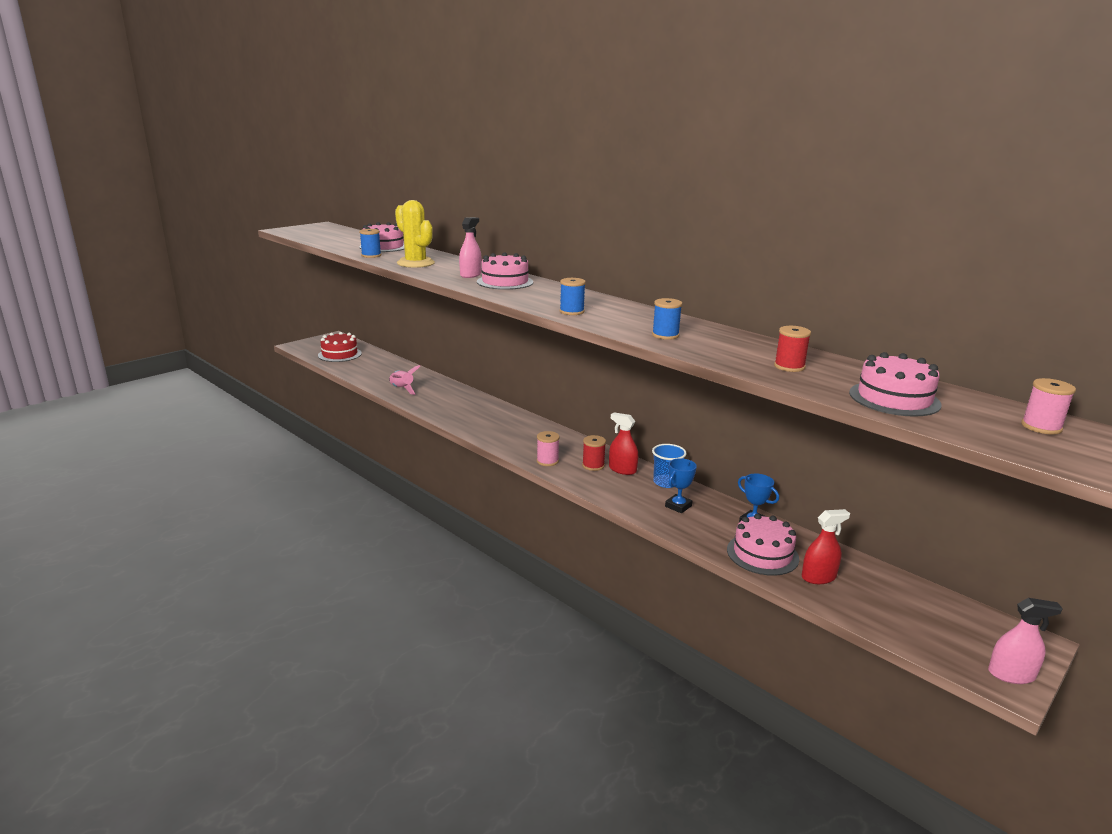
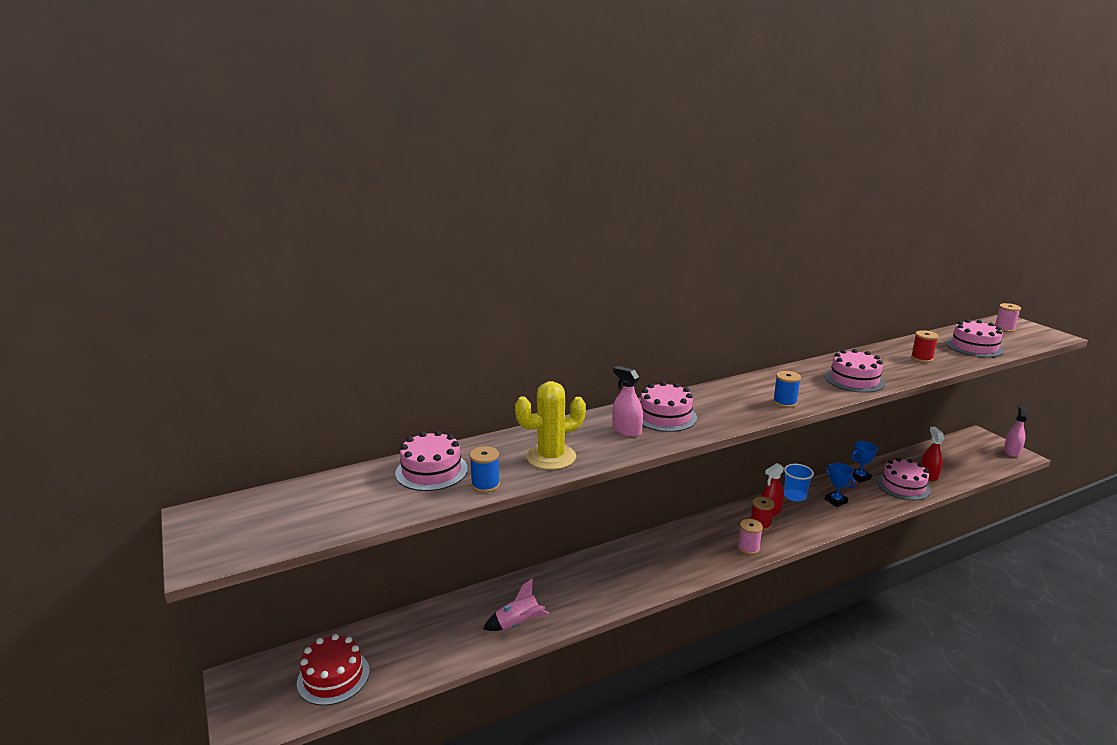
camera: 70 degrees left, 0 degrees up
blue spool [652,298,682,340] -> pink cake [825,349,885,393]

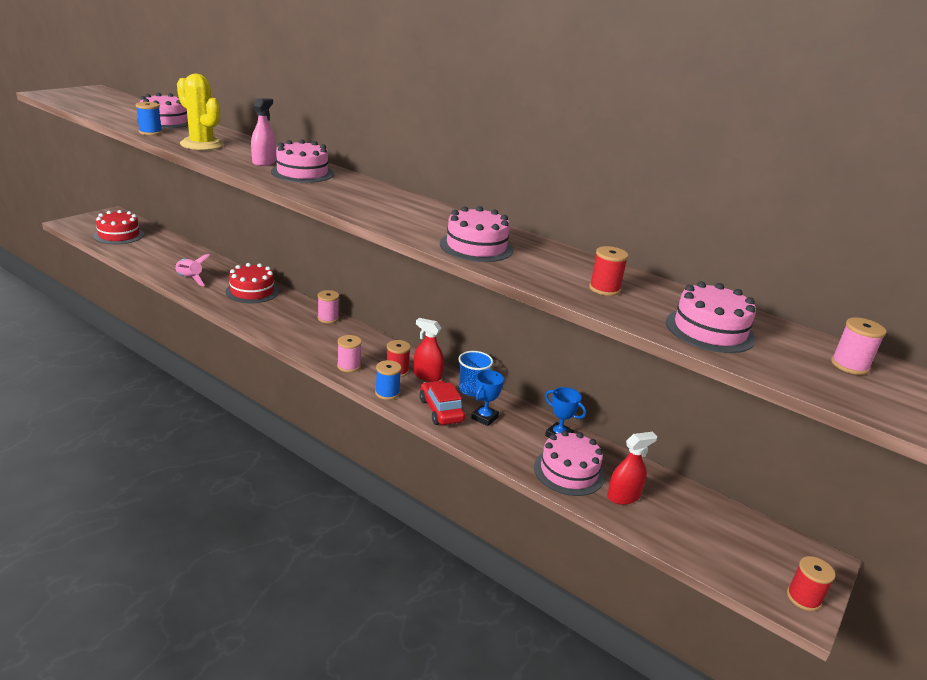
camera: 60 degrees right, 5 degrees up
blue spool [773,371,801,408] -> blue spool moved to [375,360,401,400]
pink spray bottle [1004,406,1027,457] -> red spool [787,556,835,611]
none -> red cake [225,263,279,303]
none -> pink spool [318,290,339,324]
none -> red car [419,380,465,425]

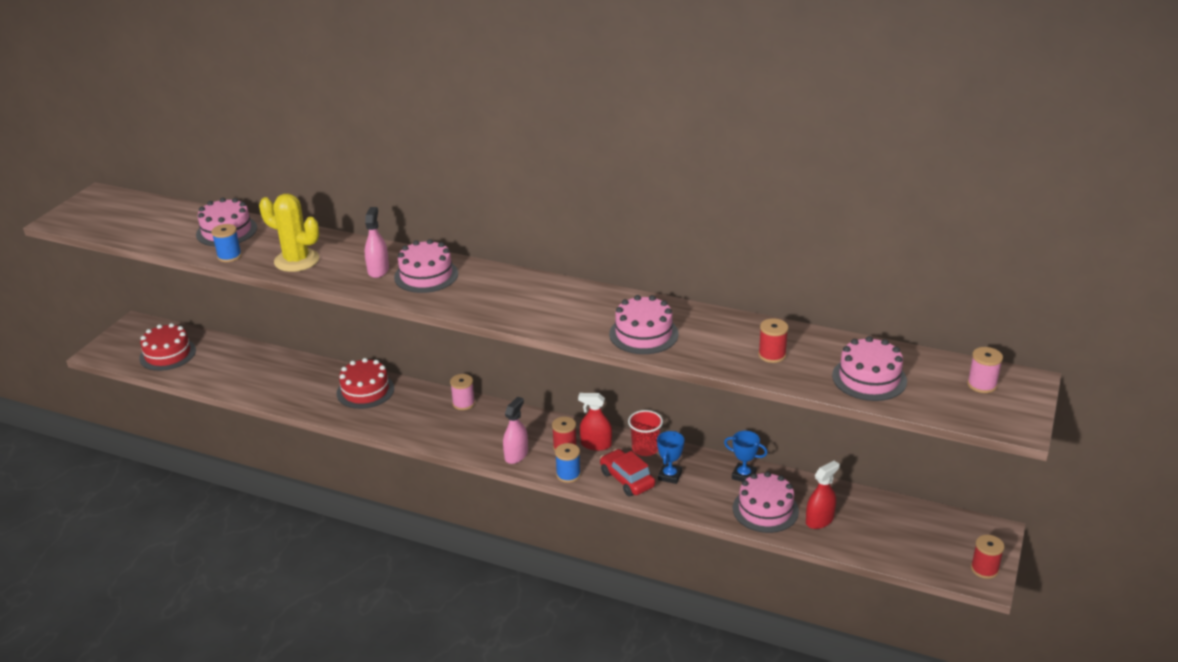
camera: 10 degrees left, 5 degrees up
pink rocket [175,254,210,286] -> none
pink spool [337,335,362,372] -> pink spray bottle [503,397,528,464]
blue cup [458,351,493,397] -> red cup [628,410,663,456]

